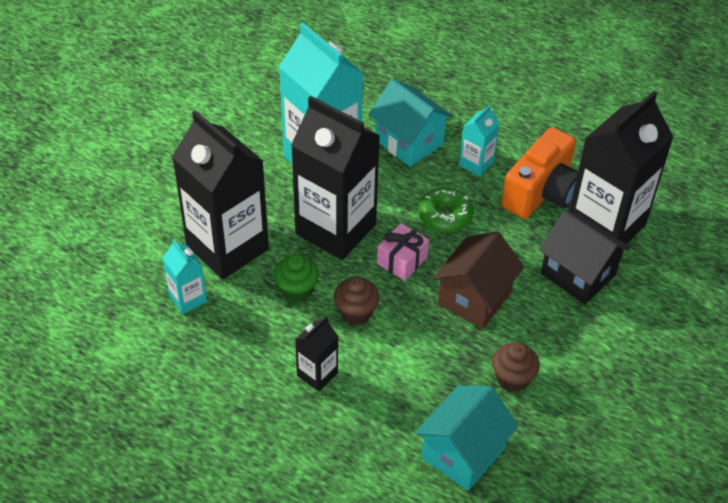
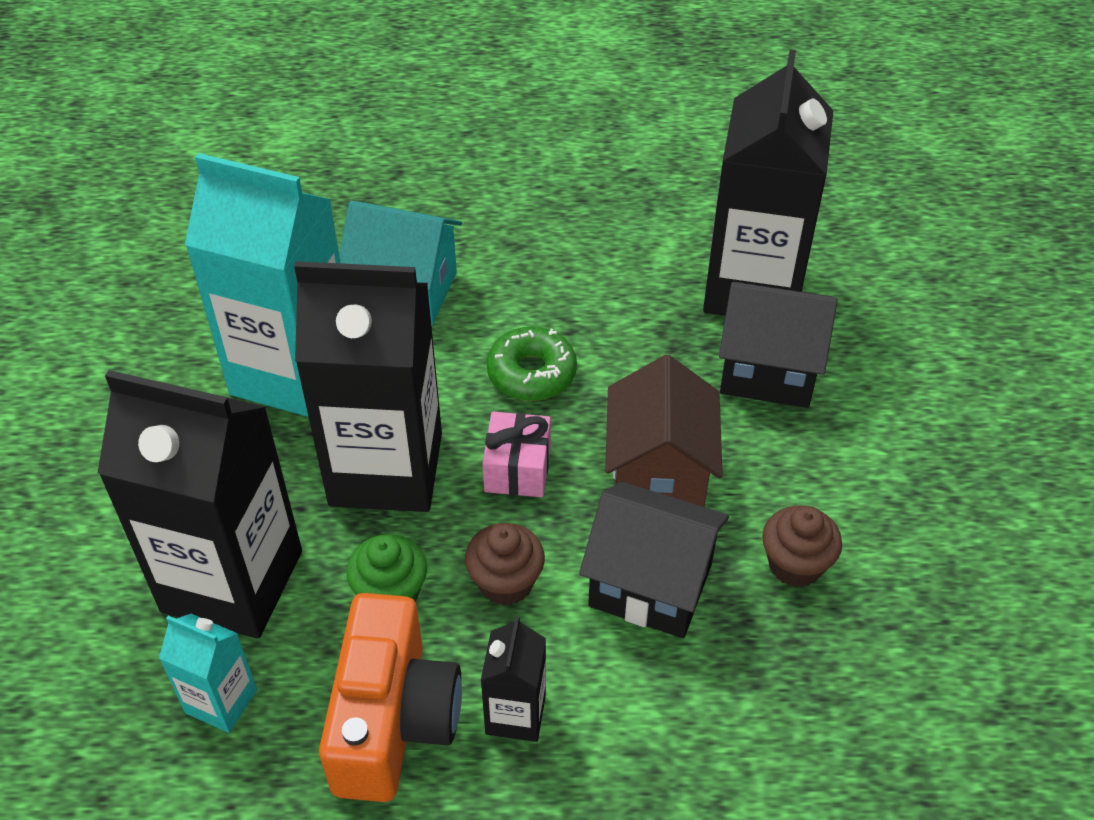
camera: 30 degrees left, 0 degrees up
turquoise house [415,385,519,491] -> none
turquoise carton [459,105,500,177] -> none
orange camera [501,127,578,219] -> orange camera moved to [319,593,462,802]
none -> black house [579,481,729,638]

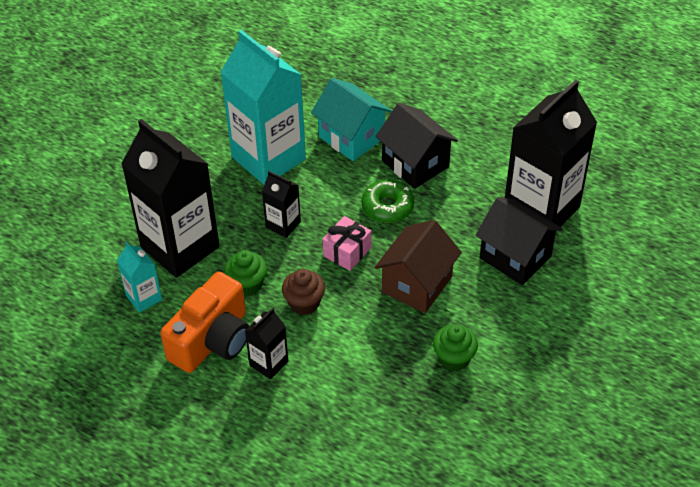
camera: 30 degrees right, 0 degrees up
black carton [294,261,442,512] -> black carton [262,171,301,238], size x0.46
black house [579,481,729,638] -> black house moved to [375,103,458,189]
brown cupcake [762,506,842,587] -> green cupcake [433,324,478,371]

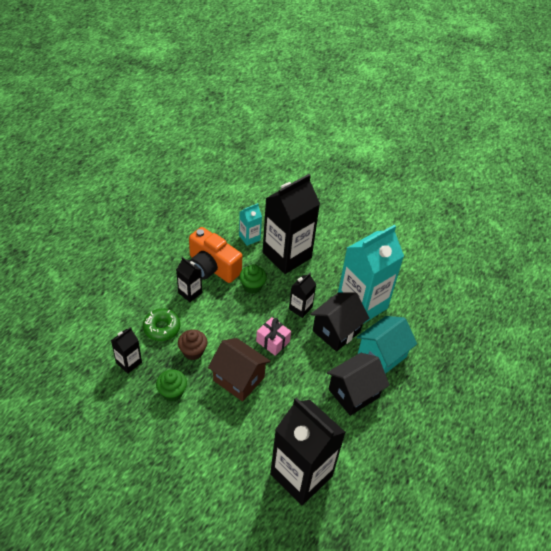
camera: 90 degrees right, 0 degrees up
brown cupcake [282,269,325,315] -> brown cupcake moved to [178,330,207,360]
green donut [362,180,414,223] -> green donut moved to [143,309,180,341]
black house [475,197,563,285] -> black house moved to [310,292,369,352]
none -> black carton [111,327,142,374]

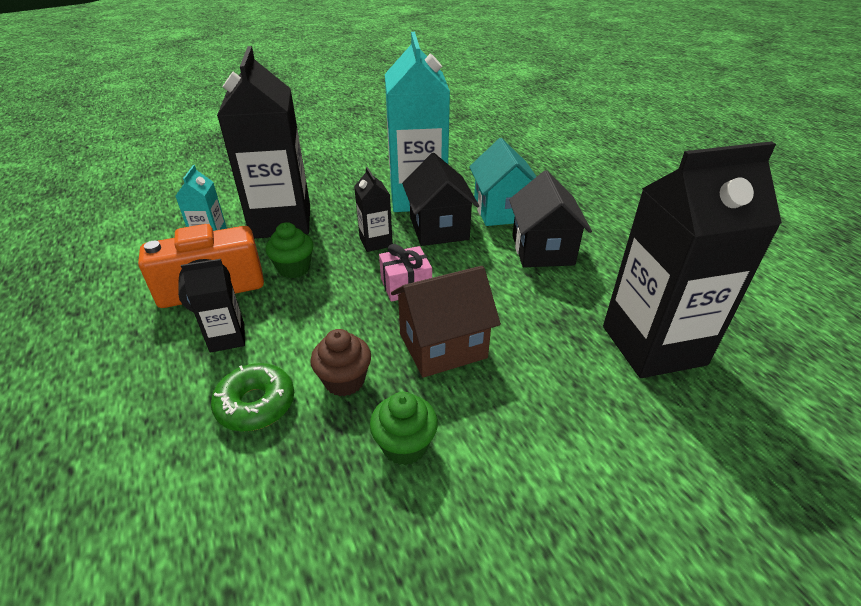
camera: 55 degrees left, 10 degrees down
black carton [111,327,142,374] -> none

